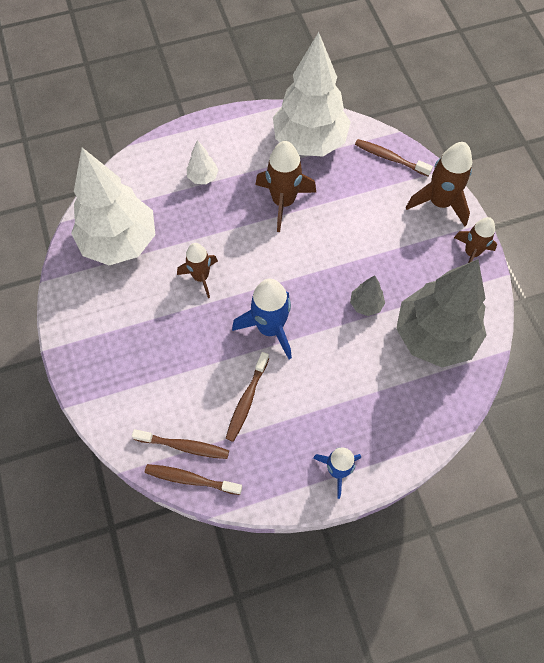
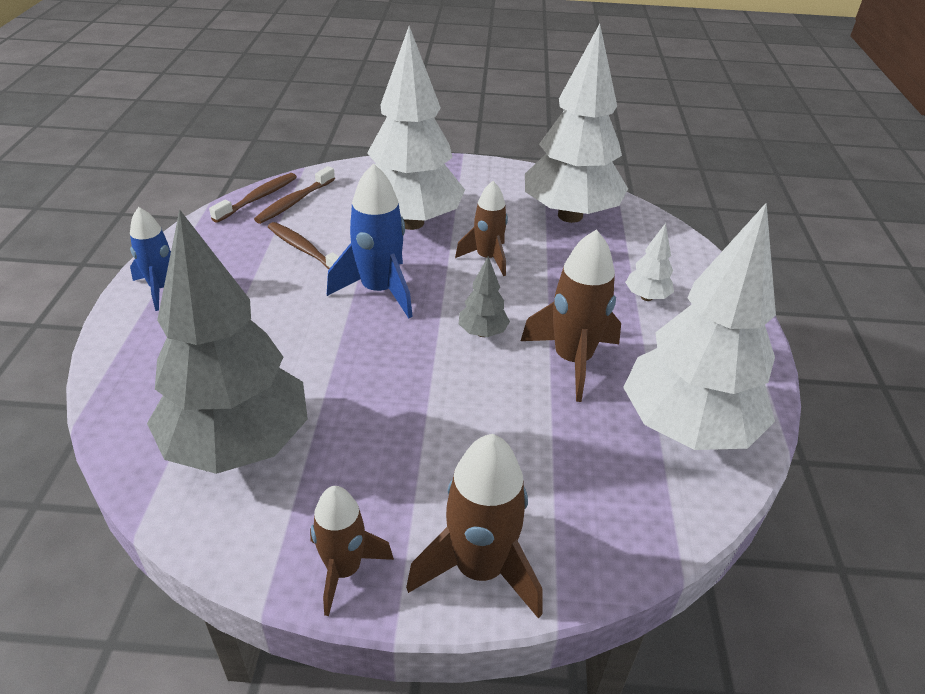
camera: 110 degrees right, 25 degrees down
grey tree [350,275,385,316] -> grey tree moved to [459,256,510,337]
brown toothbrush [355,139,433,176] -> none
none -> white tree [367,26,465,230]

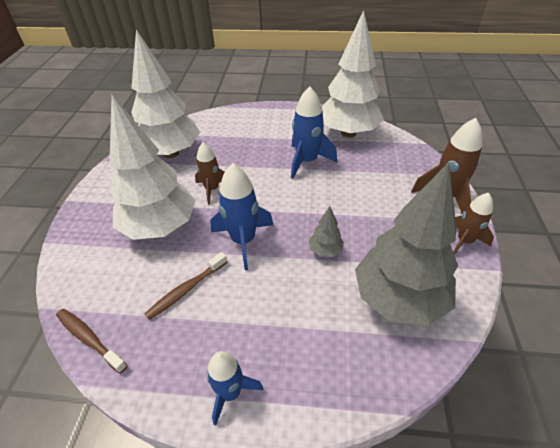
camera: 85 degrees left, 5 degrees up
brown toothbrush [254,166,335,224] -> none
grey tree [459,256,510,337] -> grey tree moved to [309,206,344,257]
brown rocket [521,229,621,402] -> blue rocket [291,86,337,179]
white tree [625,223,674,301] -> none

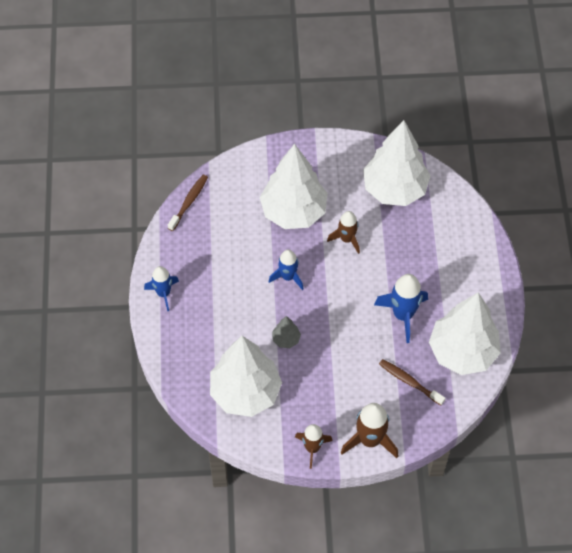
camera: 80 degrees right, 15 degrees up
brown toothbrush [145,252,227,320] -> brown toothbrush moved to [379,359,445,405]
blue rocket [210,163,273,270] -> blue rocket [268,249,303,290], size x0.66
grey tree [355,162,458,326] -> white tree [210,336,282,417]

